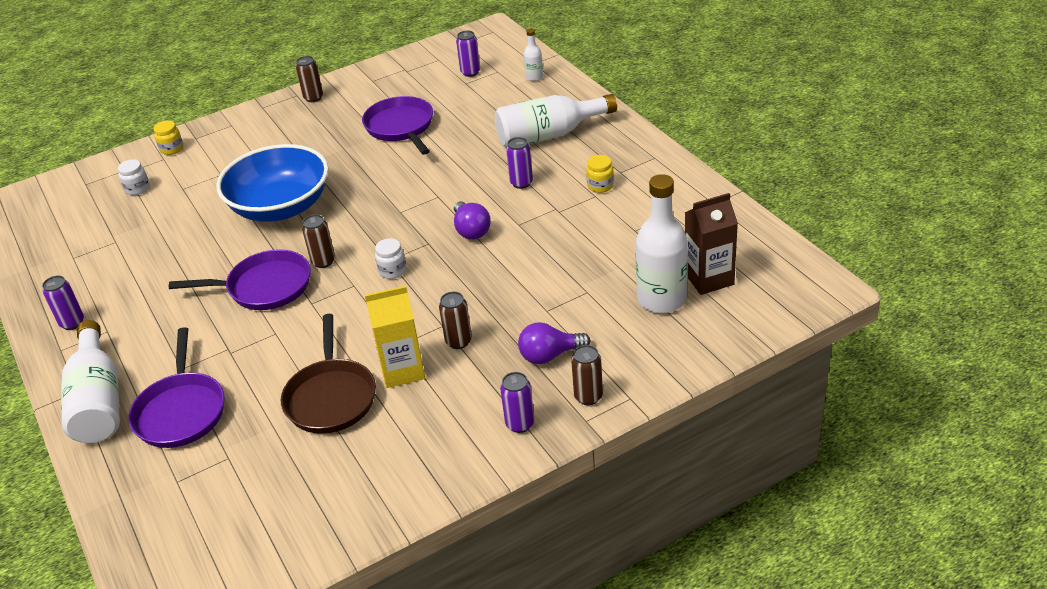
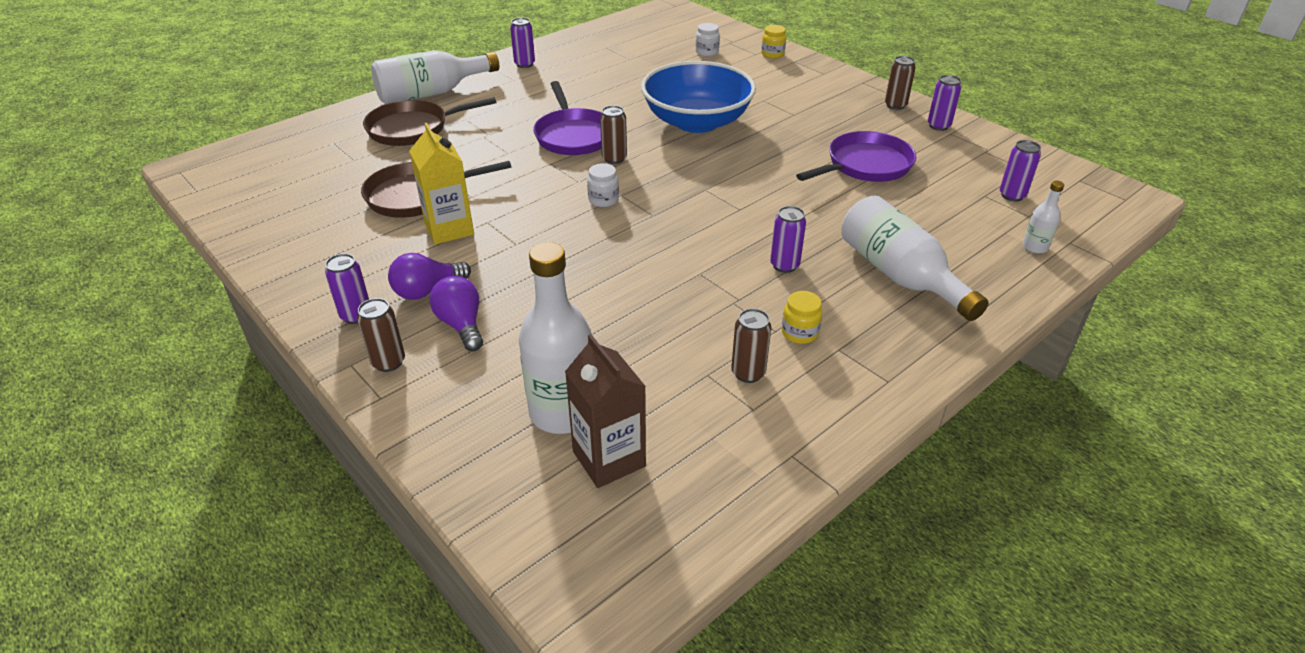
camera: 75 degrees right, 0 degrees up
purple pan [128,327,225,448] -> brown pan [363,97,497,146]
brown can [439,292,472,349] -> brown can moved to [731,309,772,383]
purple light bulb [454,201,491,239] -> purple light bulb moved to [388,253,471,300]
none -> purple can [928,75,961,131]

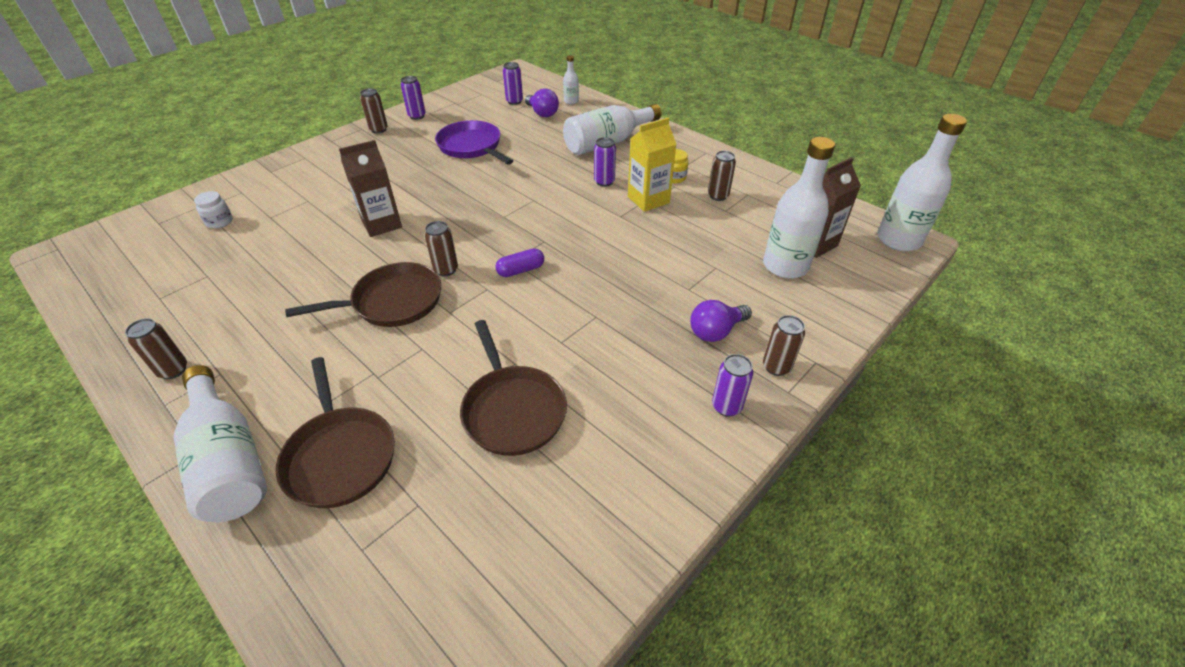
camera: 95 degrees left, 5 degrees up
purple light bulb [388,253,471,300] -> purple light bulb moved to [525,88,559,117]
yellow carton [409,123,474,244] -> yellow carton moved to [628,118,676,212]
purple can [510,18,535,68] -> brown can [125,318,187,379]
purple pan [533,81,602,155] -> brown pan [285,262,441,327]
white jar [587,163,619,207] -> purple capsule [495,248,544,277]
blue bowl [641,61,756,133] -> brown carton [339,140,402,237]
yellow jar [761,25,786,59] -> none
none -> white bottle [877,114,967,251]

